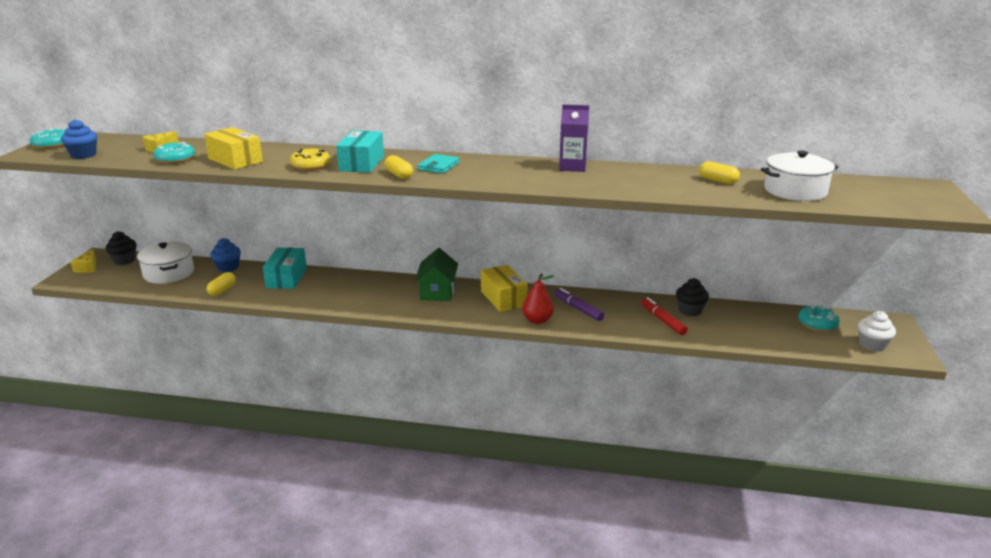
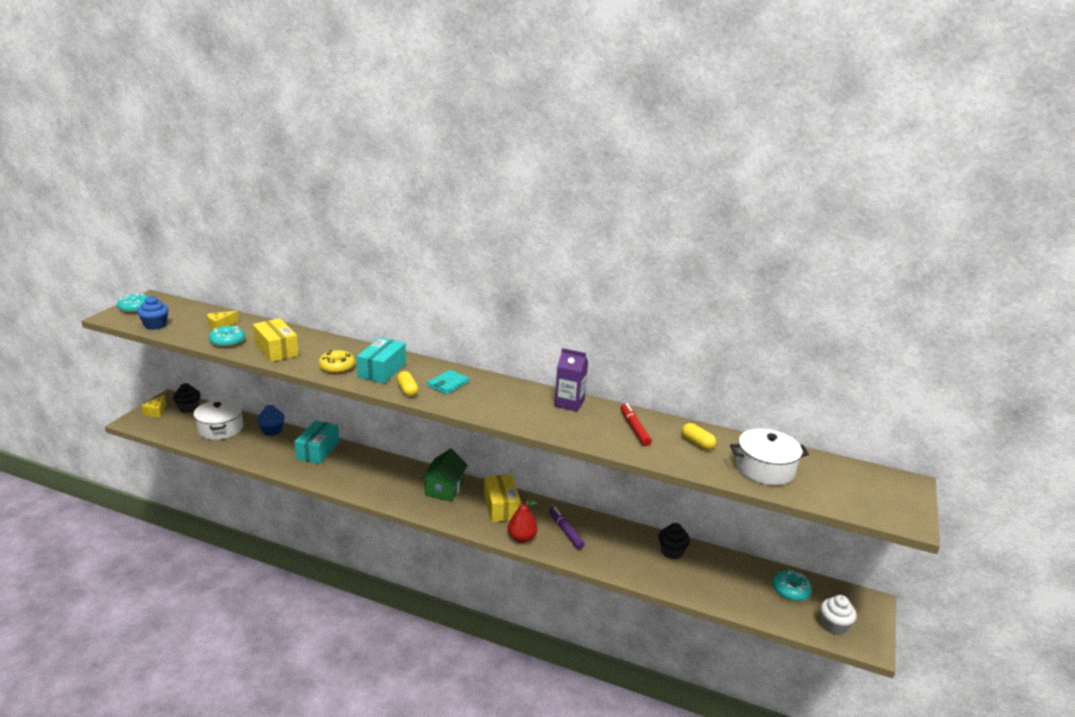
camera: 10 degrees right, 0 degrees up
yellow capsule [207,272,236,296] -> none
red marker [641,297,688,335] -> red marker moved to [621,403,652,446]

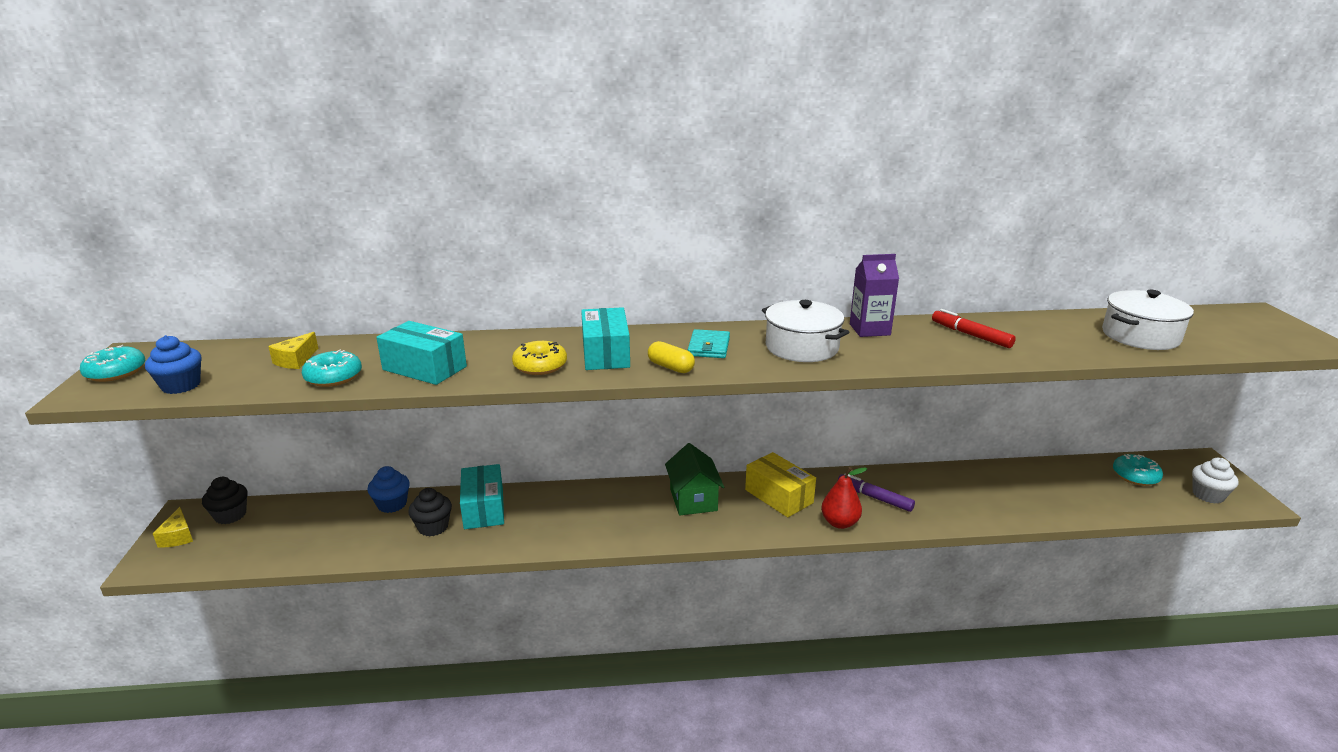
camera: 25 degrees left, 0 degrees up
white pot [194,399,243,440] -> white pot moved to [762,300,849,362]
yellow box [253,318,299,362] -> turquoise box [376,321,467,385]
black cupcake [659,523,690,559] -> black cupcake moved to [408,488,452,536]
yellow capsule [682,423,716,450] -> none

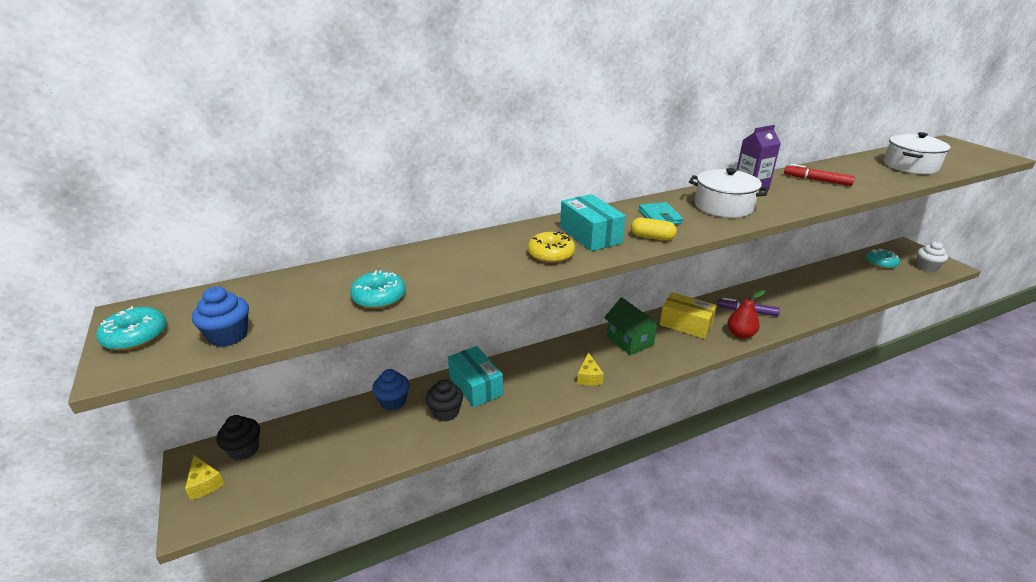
camera: 20 degrees left, 5 degrees up
yellow cheese [268,332,318,369] -> yellow cheese moved to [577,352,604,386]
turquoise box [376,321,467,385] -> none

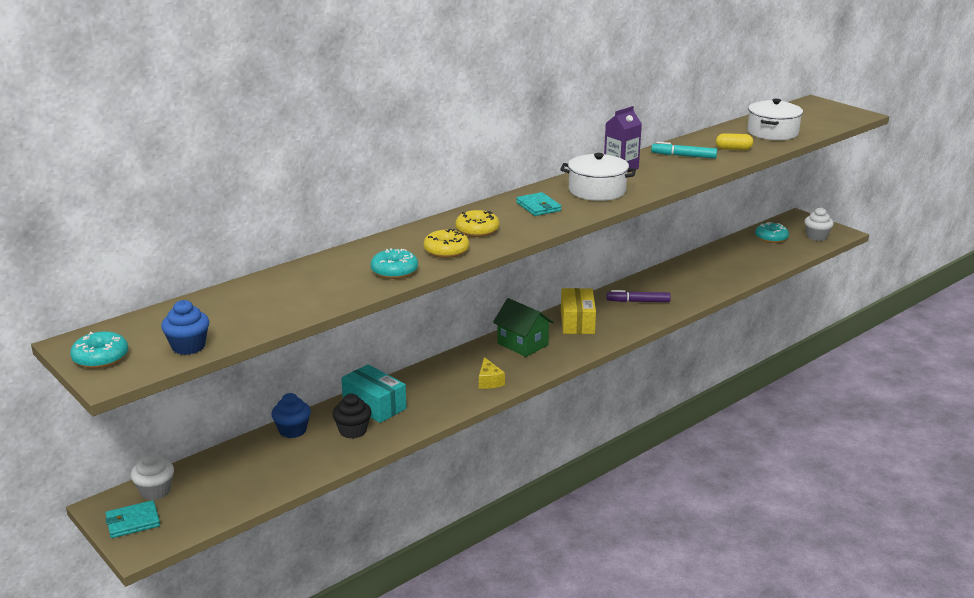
camera: 15 degrees left, 5 degrees down
yellow cheese [185,455,224,500] -> turquoise wallet [105,500,160,538]
black cupcake [216,415,260,460] -> white cupcake [131,451,174,500]
turquoise donut [350,270,406,309] -> turquoise donut moved to [371,248,418,279]
turquoise box [560,194,626,251] -> yellow donut [455,210,499,237]
yellow capsule [631,218,677,241] -> yellow capsule moved to [716,133,753,150]
yellow box [660,292,717,339] -> yellow box turned 75 degrees clockwise [561,288,596,334]
red pear [728,290,765,339] -> none
red marker [784,164,855,186] -> turquoise marker [651,142,717,159]

